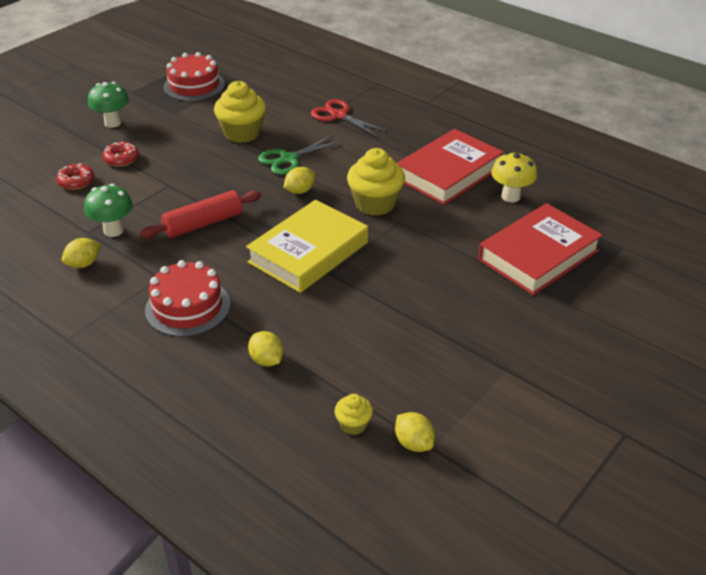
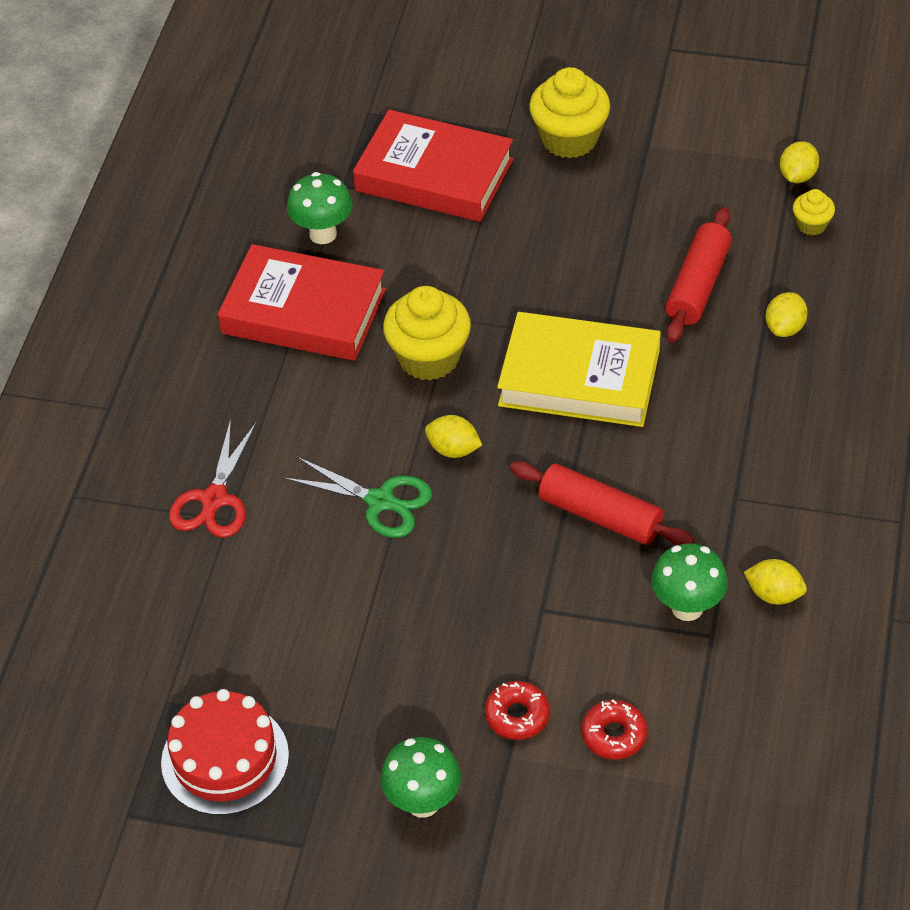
camera: 115 degrees left, 10 degrees up
red cake [145,260,230,337] -> none
yellow cupcake [214,81,266,143] -> yellow cupcake moved to [529,67,610,158]
yellow mushroom [491,152,537,202] -> green mushroom [287,172,353,244]
none -> red rolling pin [665,207,732,343]

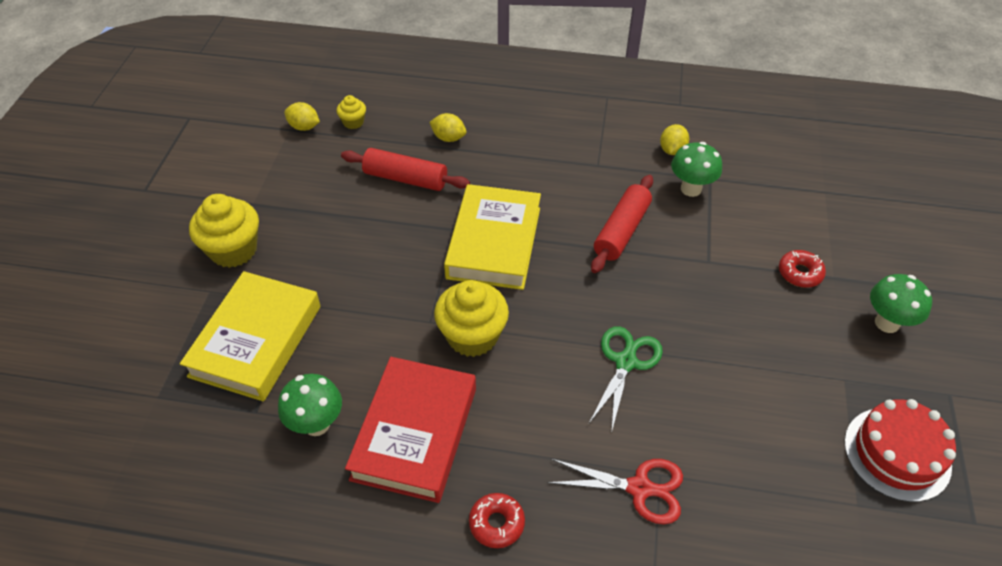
camera: 95 degrees left, 0 degrees up
red book [353,110,514,222] -> yellow book [180,271,320,401]
yellow lemon [425,415,482,458] -> none
red donut [581,700,647,760] -> red donut moved to [469,493,525,548]

